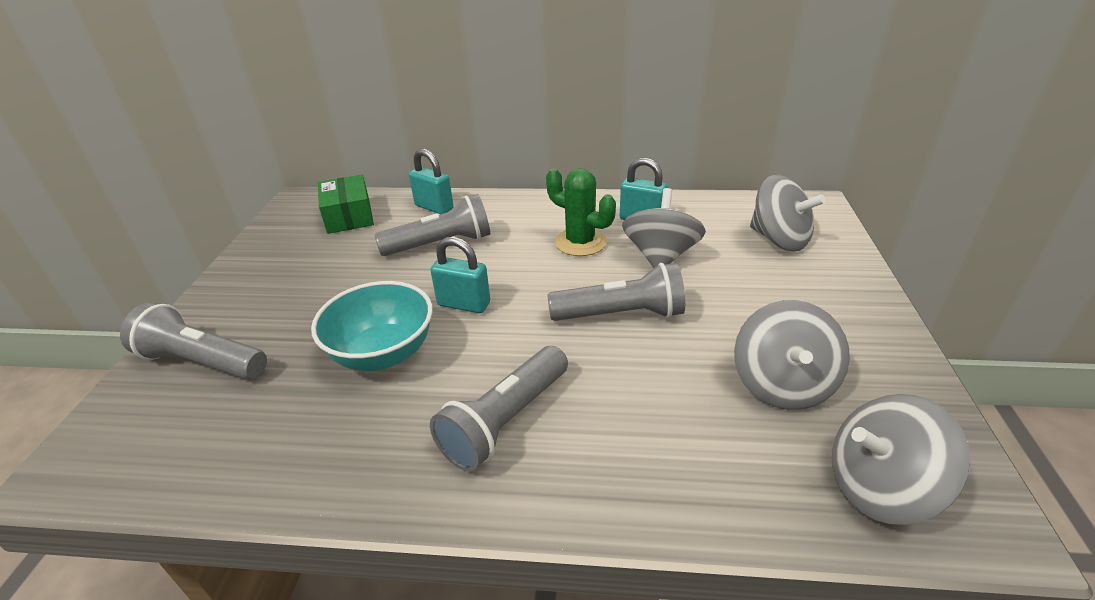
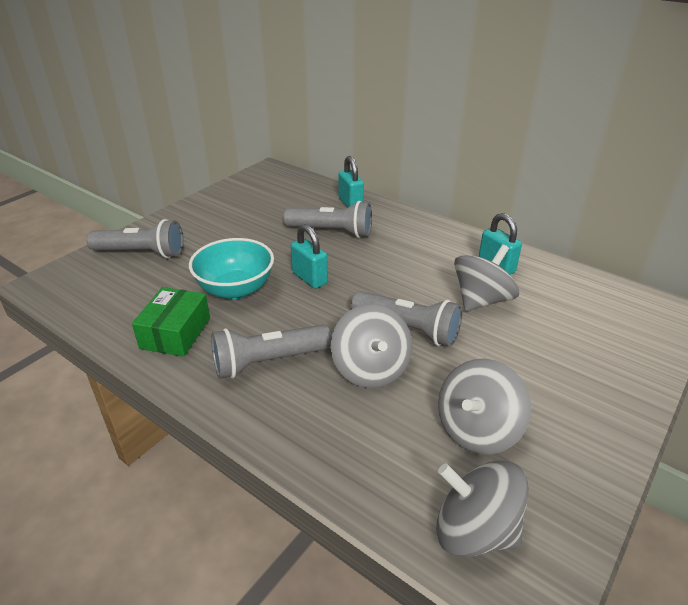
camera: 30 degrees right, 0 degrees up
grey flashlight [120,302,267,380] -> grey flashlight turned 135 degrees clockwise [86,219,184,258]
green box [318,175,374,234] -> green box moved to [132,287,210,357]
green cactus [546,168,616,256] -> none
grey spinning top [750,175,826,252] -> grey spinning top moved to [331,304,413,388]

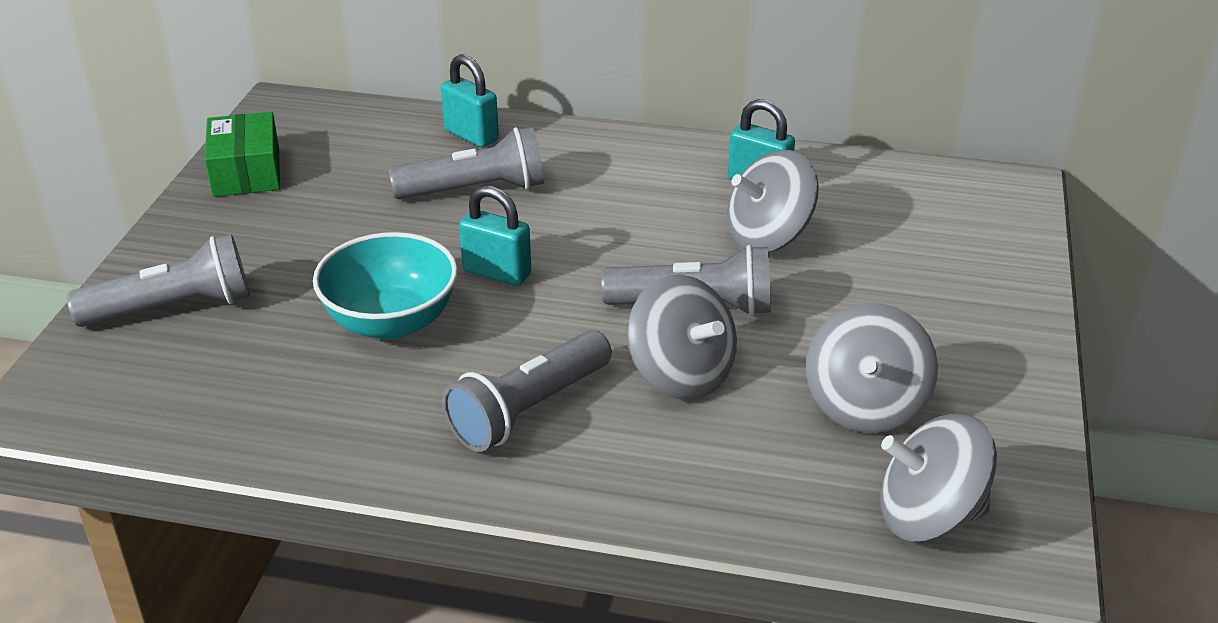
camera: 25 degrees left, 0 degrees up
green box [132,287,210,357] -> green box moved to [205,112,280,197]
grey spinning top [454,244,519,311] -> grey spinning top turned 135 degrees counterclockwise [727,150,819,252]

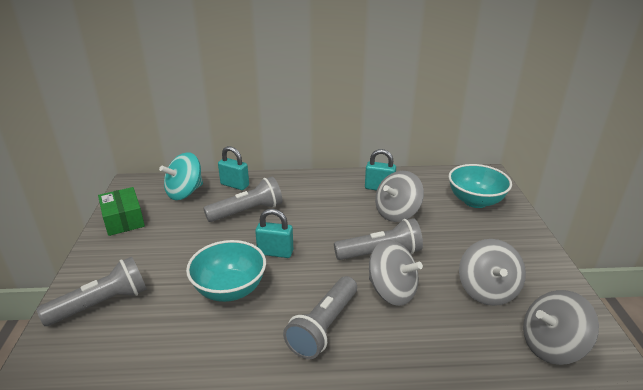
camera: 15 degrees left, 5 degrees down
none -> turquoise spinning top [159,152,203,200]
none -> turquoise bowl [449,164,512,208]

